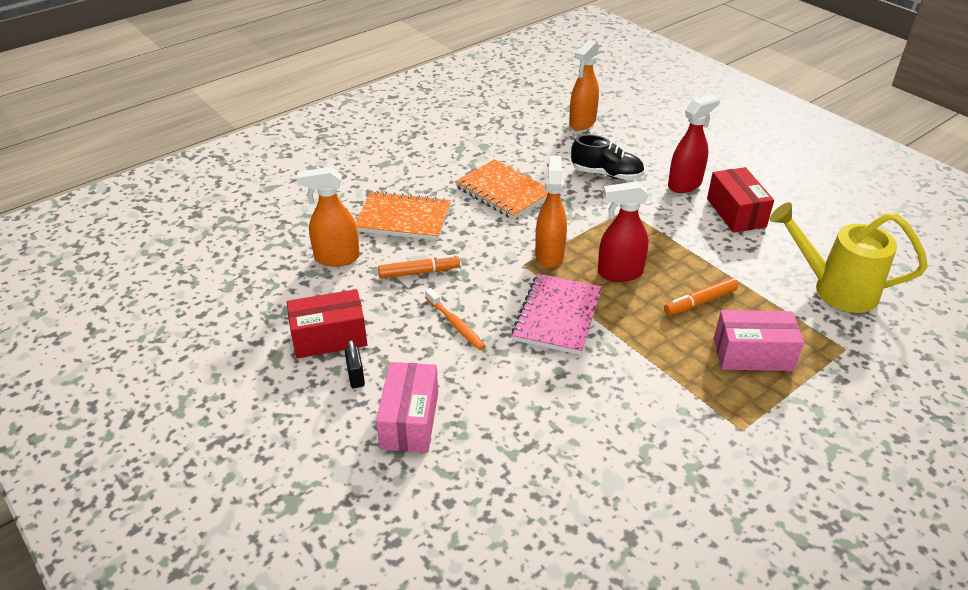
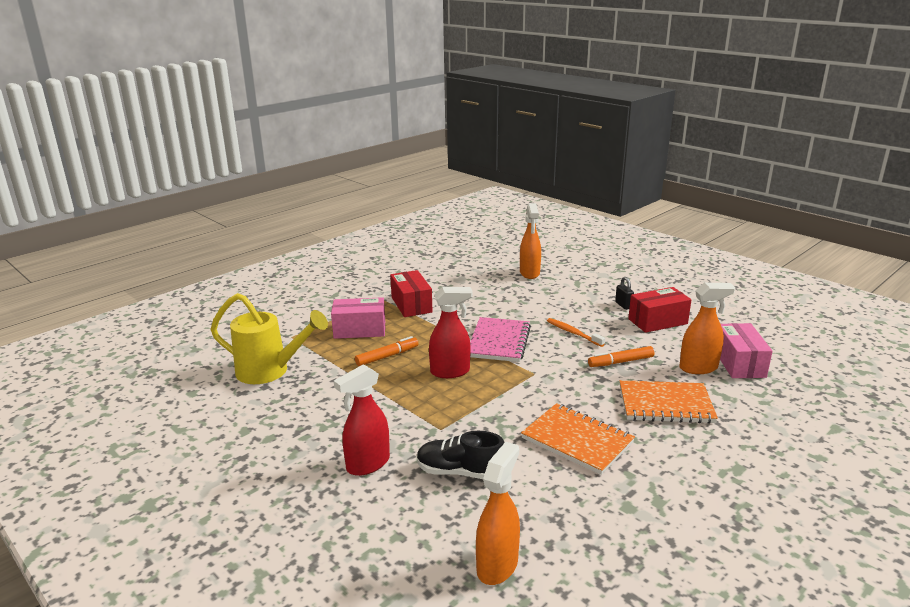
camera: 175 degrees right, 15 degrees down
pink box [376,362,438,453] -> pink box moved to [720,323,773,378]
orange spray bottle [535,155,567,268] -> orange spray bottle moved to [520,203,541,279]
red box [707,167,774,233] -> red box moved to [390,270,433,317]

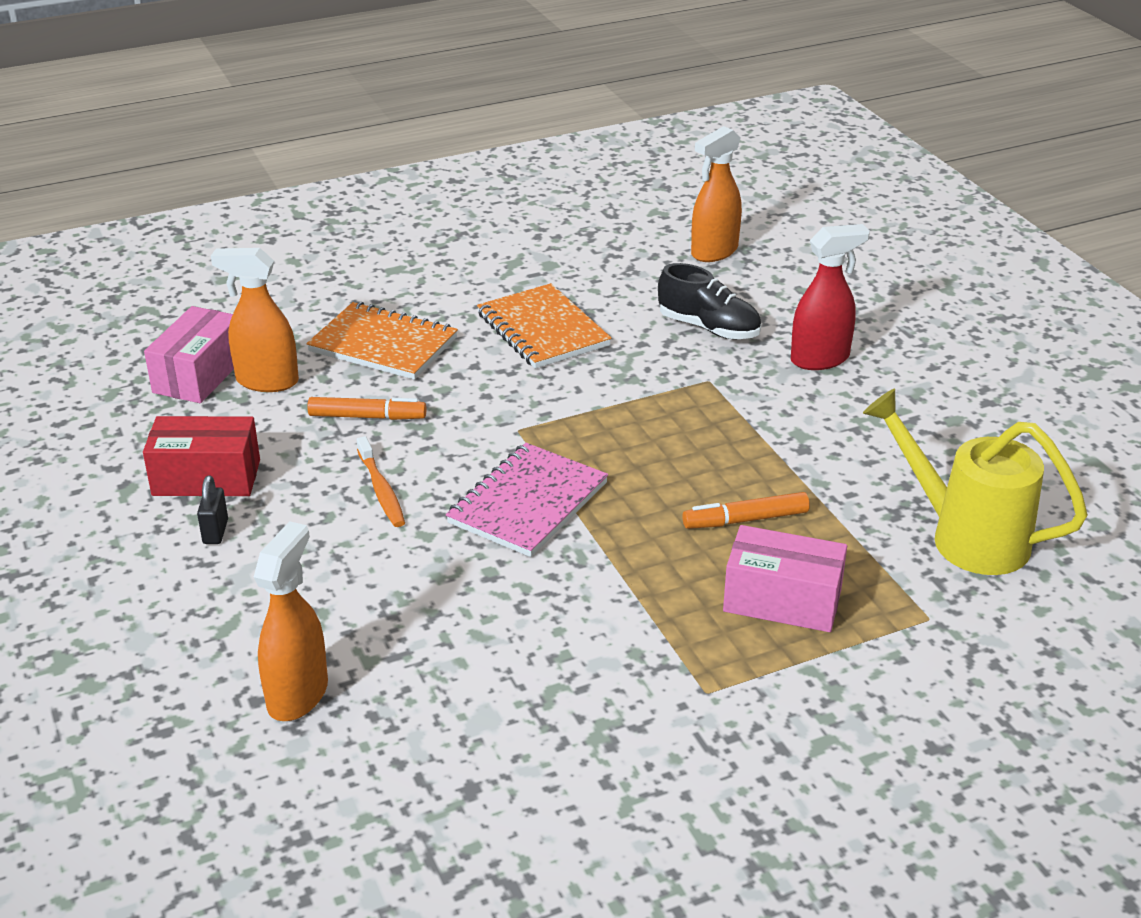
camera: 160 degrees left, 10 degrees up
red box [390,270,433,317] -> none
red spray bottle [429,287,473,378] -> none

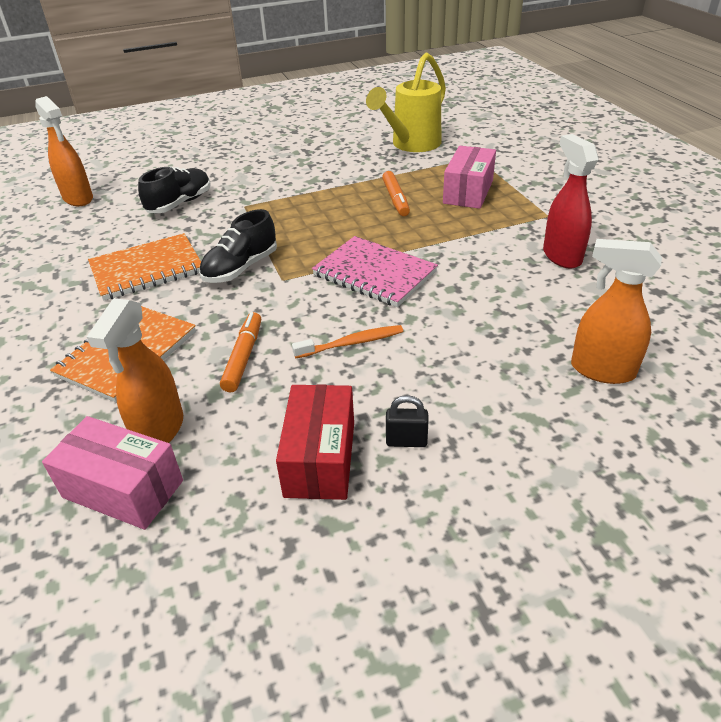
camera: 85 degrees left, 5 degrees up
red spray bottle [791,224,870,370] -> red spray bottle moved to [543,134,599,269]
none -> black shoe [199,209,277,283]

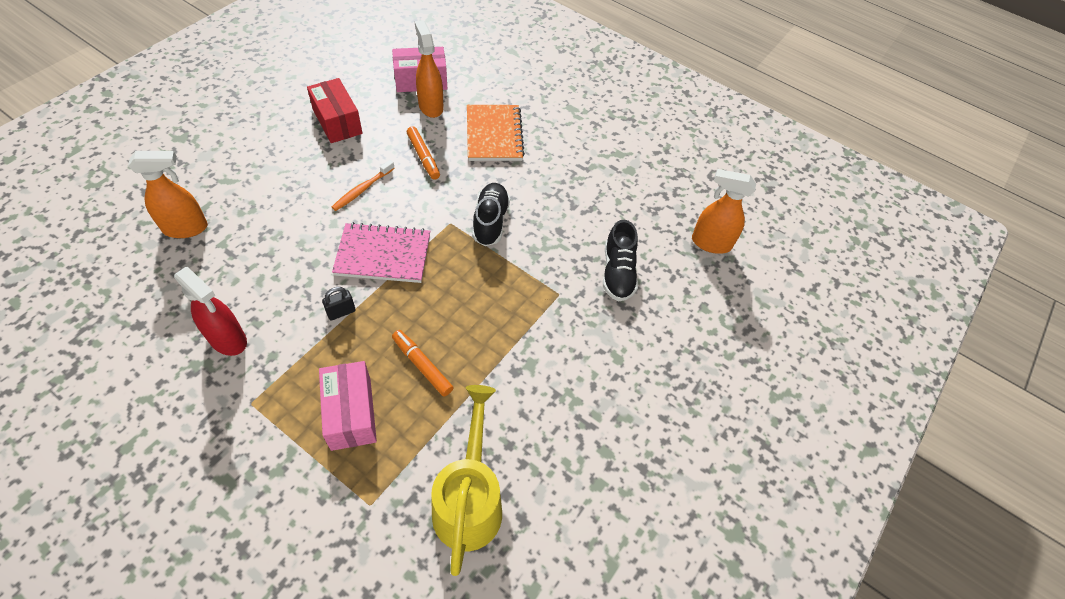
camera: 140 degrees right, 15 degrees up
orange notebook [88,233,201,301] -> none
black padlock [386,395,429,447] -> black padlock moved to [322,287,356,321]

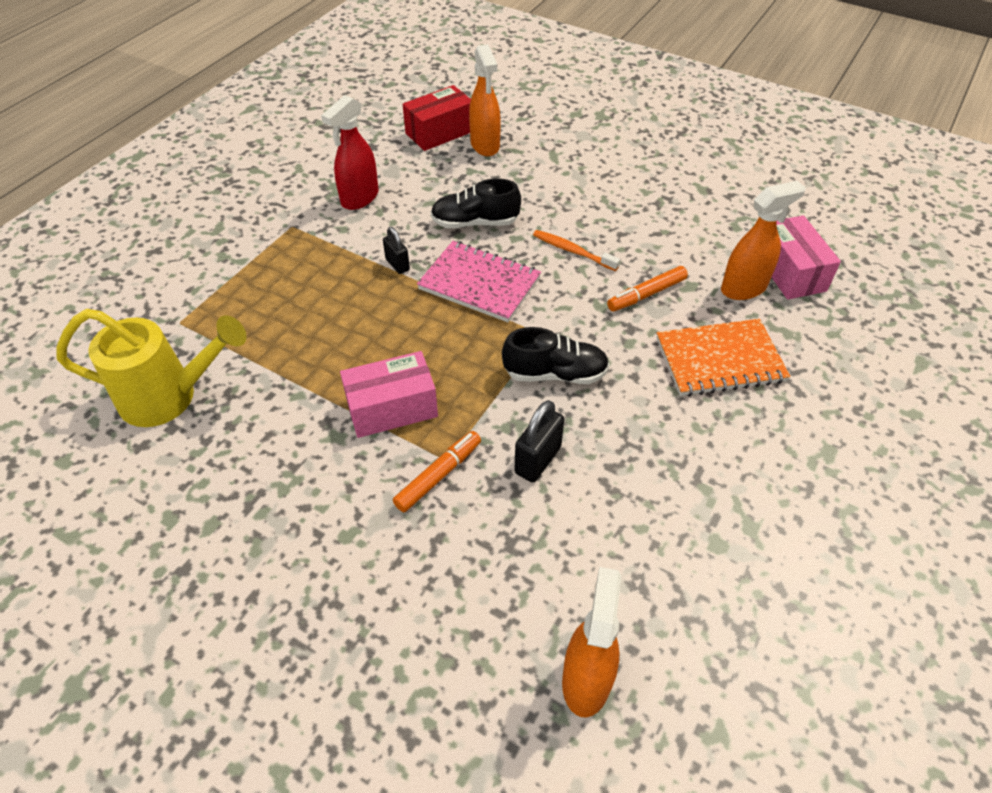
camera: 90 degrees right, 5 degrees down
red box [307,78,363,143] -> red box moved to [403,85,471,151]
pink box [319,361,377,451] -> pink box moved to [340,351,438,438]
pink notebook [332,222,430,283] -> pink notebook turned 60 degrees counterclockwise [417,241,541,322]
orange marker [392,330,454,397] -> orange marker moved to [393,431,481,512]
black shoe [603,220,638,301] -> black shoe moved to [431,178,521,228]
none -> black padlock [514,400,564,482]

